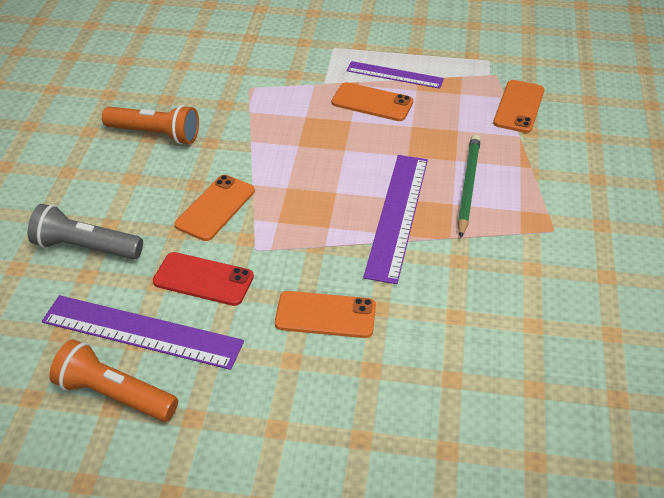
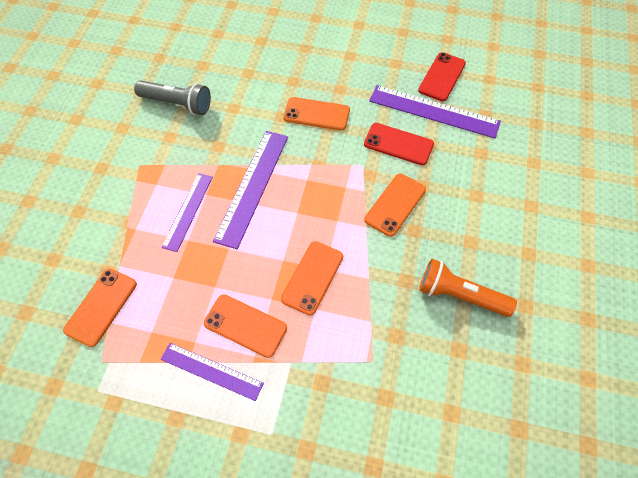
camera: 175 degrees left, 15 degrees up
grey flashlight [28,204,143,259] -> grey flashlight moved to [134,80,211,115]
orange flashlight [49,339,178,422] -> red phone [418,52,466,101]
green pencil [458,135,481,238] -> purple ruler [162,173,213,252]
none -> orange phone [281,241,343,316]

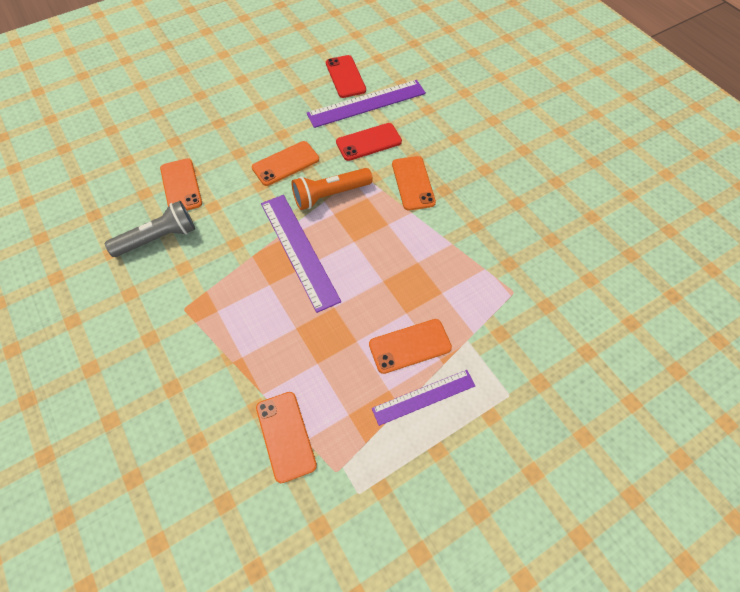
camera: 45 degrees left, 0 degrees up
purple ruler [162,173,213,252] -> none
orange phone [281,241,343,316] -> orange phone moved to [160,158,202,211]
orange flashlight [419,259,517,317] -> orange flashlight moved to [292,168,373,210]

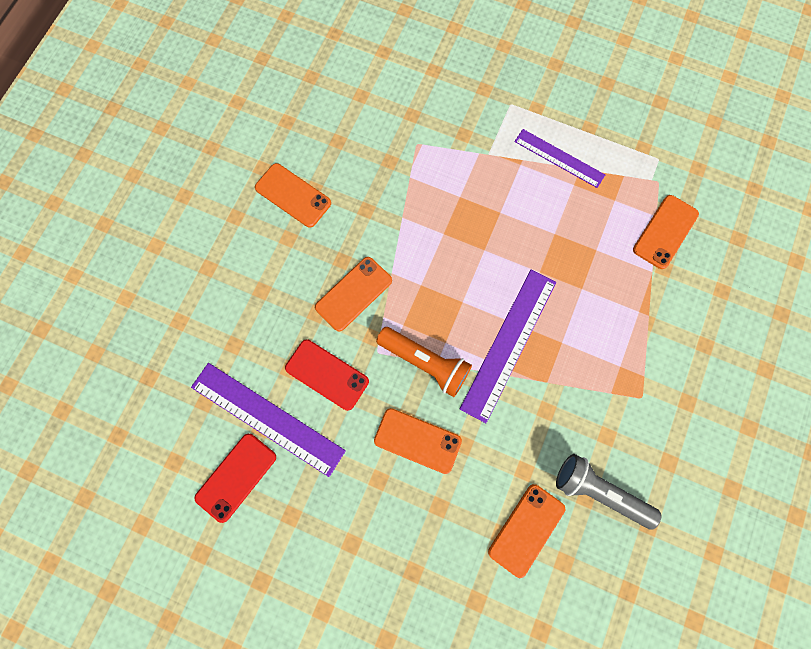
camera: 125 degrees left, 15 degrees up
orange phone [369,319,452,374] -> orange phone moved to [255,163,331,228]

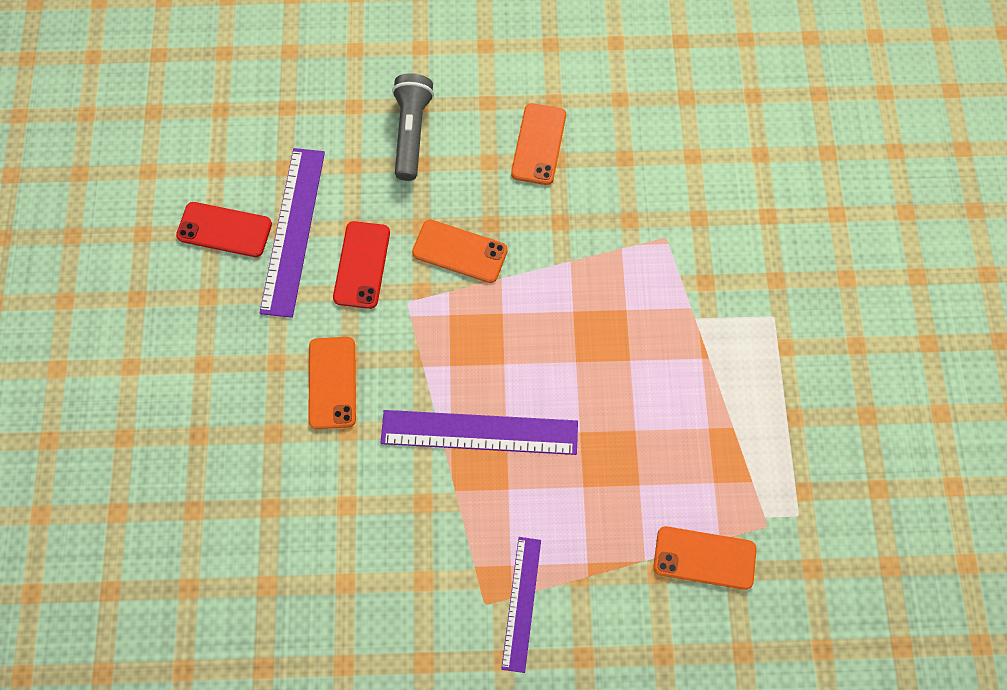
camera: 65 degrees right, 5 degrees down
orange flashlight [376,327,472,397] -> none
orange phone [488,484,565,578] -> none
purple ruler [515,129,605,188] -> purple ruler moved to [501,537,541,673]
grey flashlight [556,454,661,529] -> grey flashlight moved to [392,73,434,181]

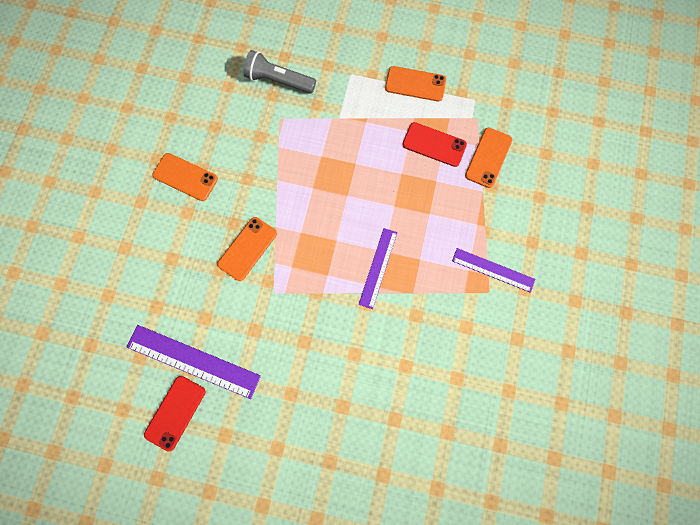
camera: 75 degrees left, 5 degrees up
orange phone [308,337,356,429] -> orange phone moved to [385,66,446,101]
red phone [333,221,390,309] -> red phone moved to [402,122,467,167]
purple ruler [381,410,578,455] -> purple ruler [359,228,397,309], size x0.63
grey flashlight [392,73,434,181] -> grey flashlight moved to [243,50,316,94]

